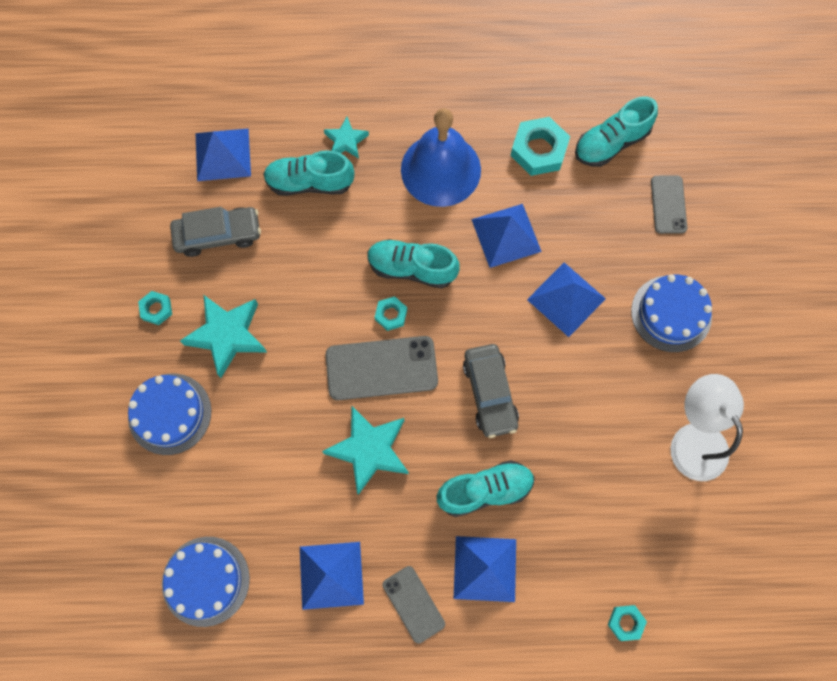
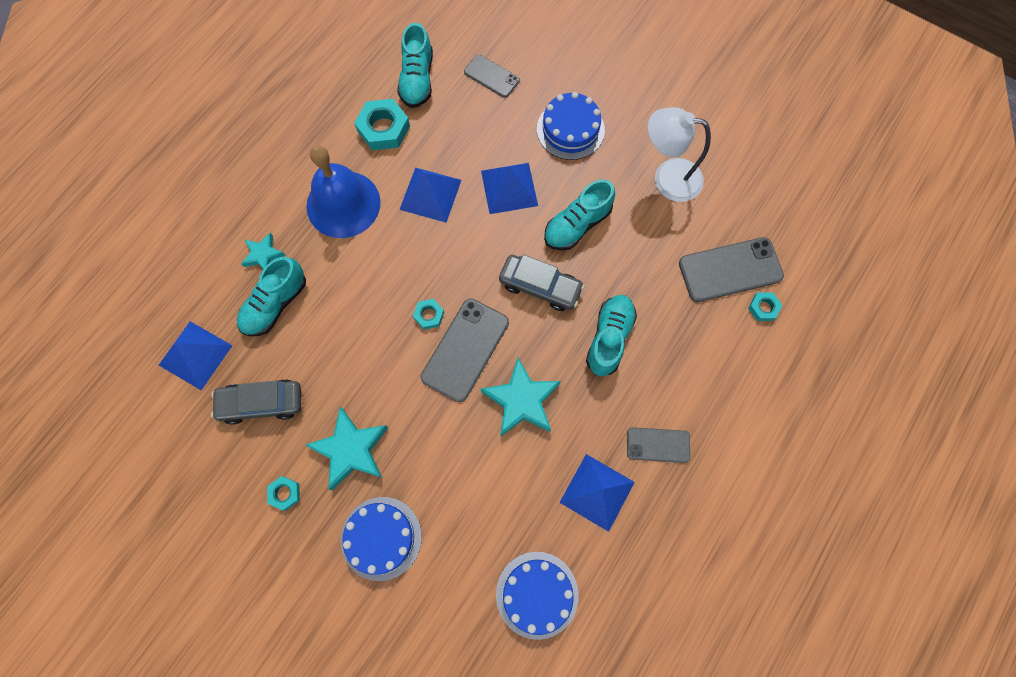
camera: 55 degrees left, 0 degrees up
grey car [170,207,261,257] -> grey car turned 120 degrees counterclockwise [211,379,301,425]
turquoise shoe [367,239,460,288] -> turquoise shoe moved to [544,179,615,250]
blue pyramid [453,536,516,602] -> none
none -> grey phone [679,237,784,302]

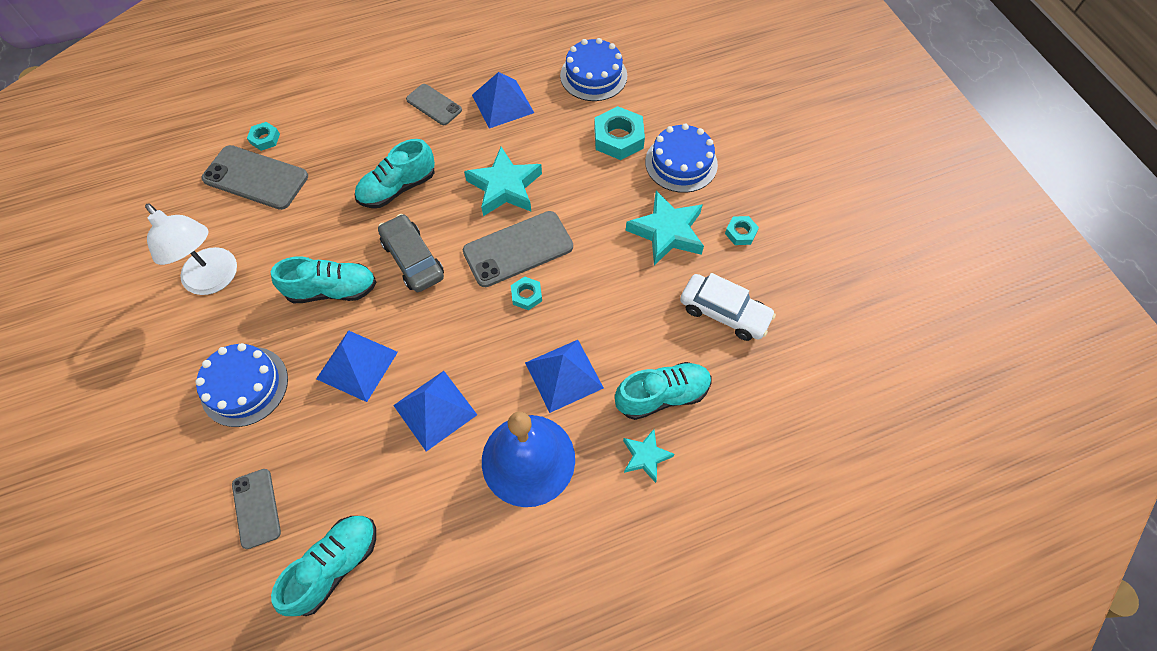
camera: 145 degrees left, 10 degrees down
blue pyramid [159,321,233,390] -> blue pyramid moved to [525,340,604,413]
grey car [211,379,301,425] -> white car [680,273,776,341]
turquoise nut [354,99,410,150] -> turquoise nut moved to [594,106,645,160]

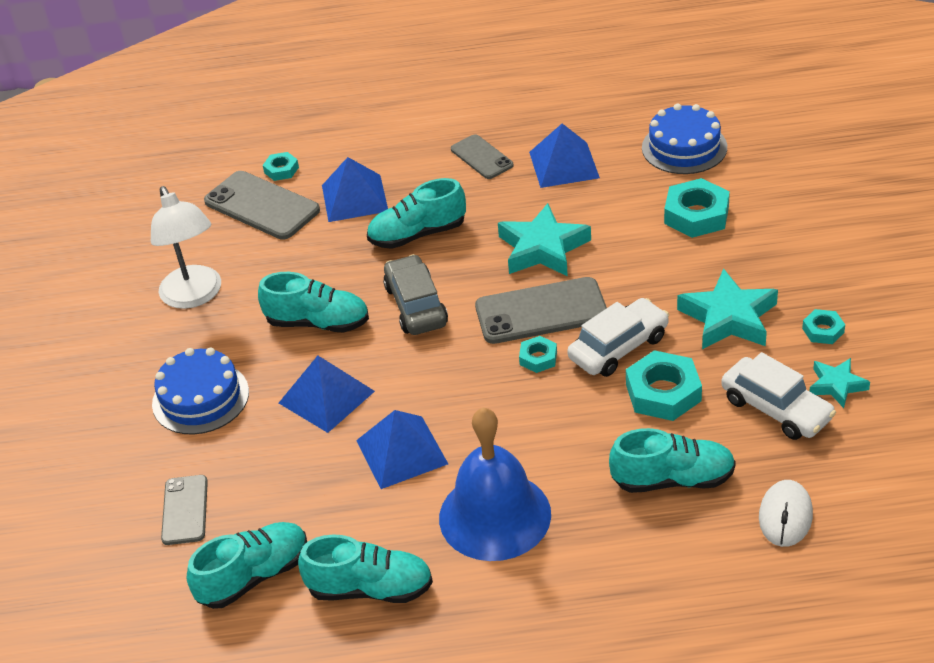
camera: 20 degrees right, 20 degrees down
blue pyramid [525,340,604,413] -> blue pyramid moved to [322,157,388,222]
turquoise star [623,429,675,483] -> turquoise star moved to [809,358,870,408]
blue cake [645,123,718,193] -> none
none -> turquoise shoe [298,534,433,603]
none -> white car [567,298,669,377]
none -> turquoise nut [626,350,702,421]
none -> white mouse [759,480,813,547]

